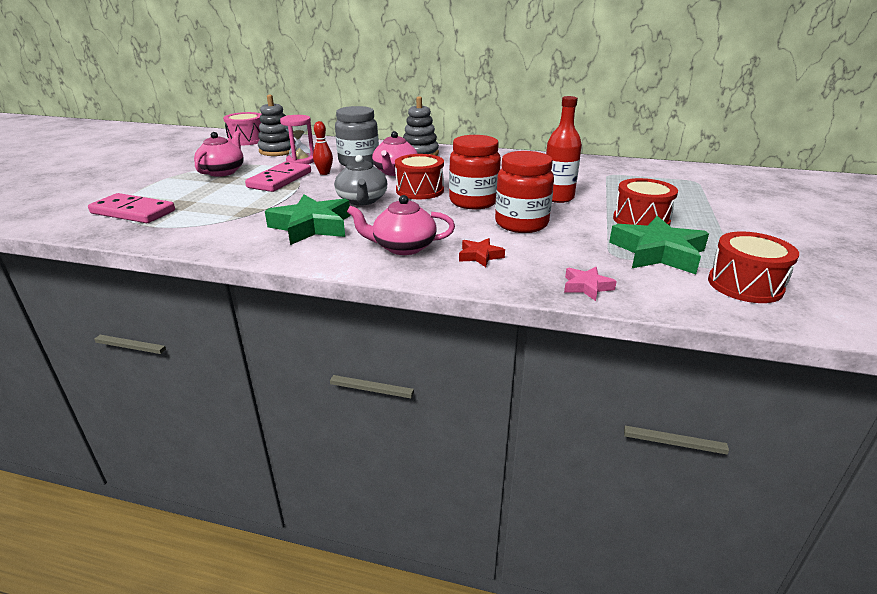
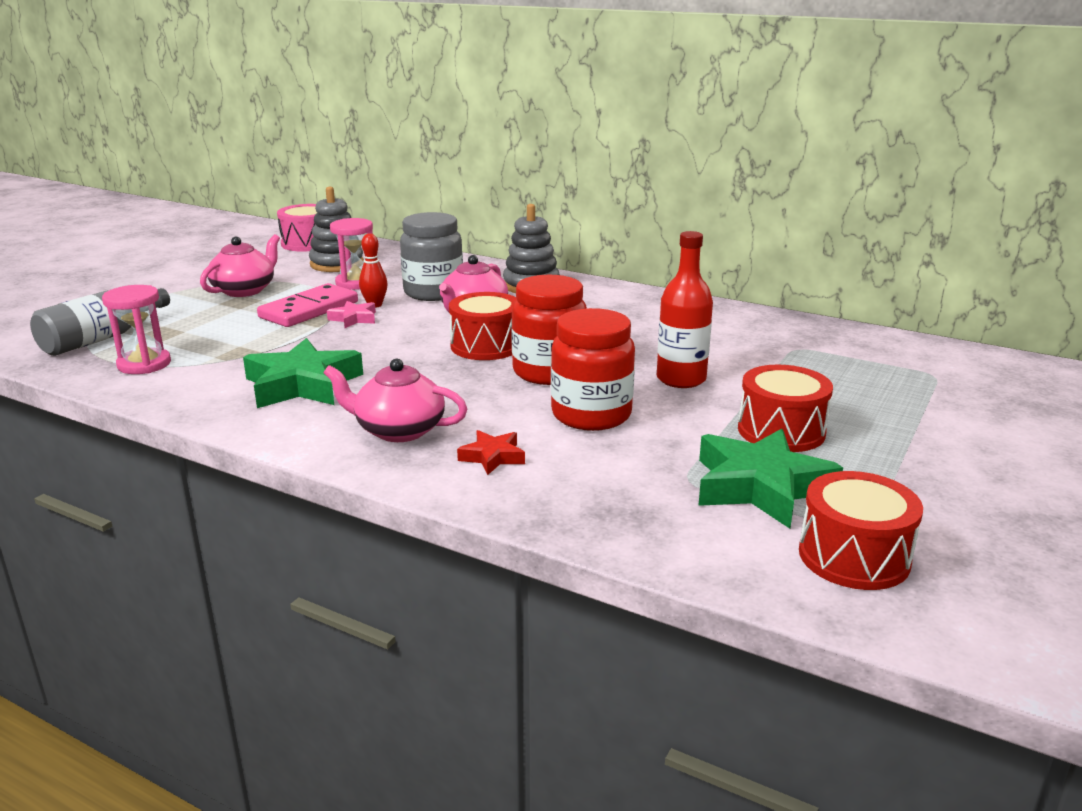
camera: 15 degrees right, 5 degrees down
pink domino [88,193,175,223] -> grey bottle [30,288,170,356]
grey teapot [334,155,387,205] -> none
pink star [564,267,617,301] -> pink star moved to [327,301,376,328]
none -> pink hourglass [102,285,171,374]

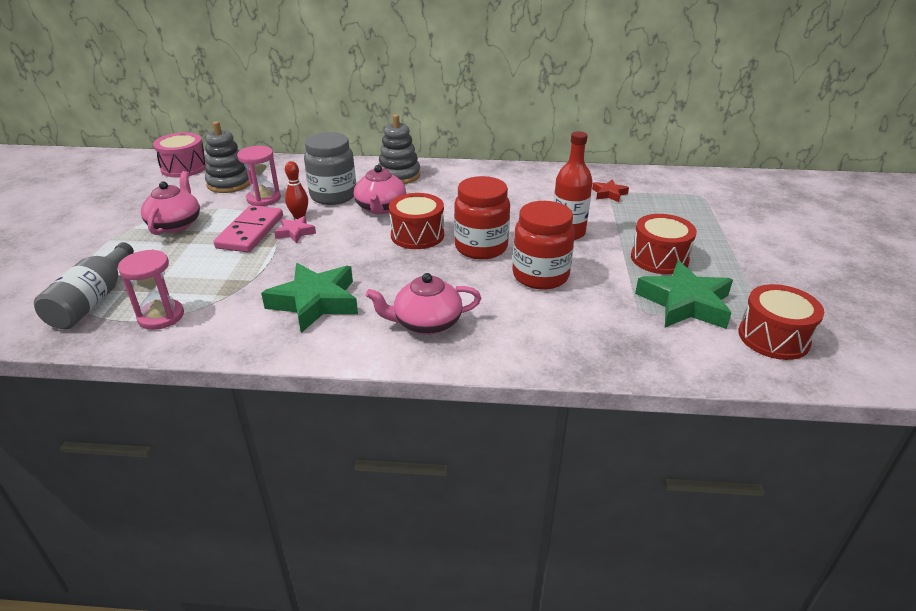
camera: 25 degrees left, 10 degrees up
red star [457,430,525,475] -> red star moved to [592,180,629,202]

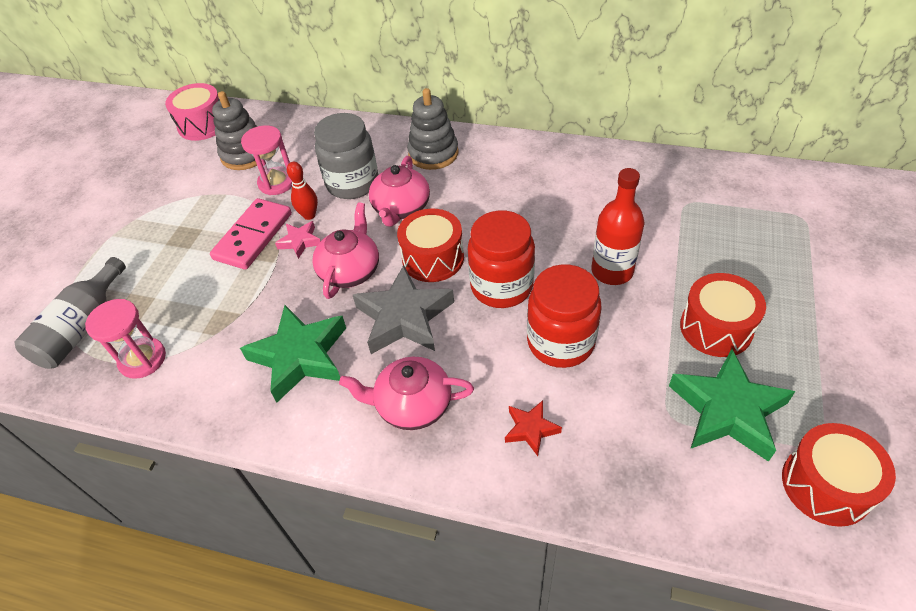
camera: 15 degrees right, 15 degrees up
pink teapot [141,171,200,235] -> pink teapot moved to [312,202,379,299]
red star [592,180,629,202] -> red star moved to [505,400,562,456]
none -> grey star [353,265,454,354]

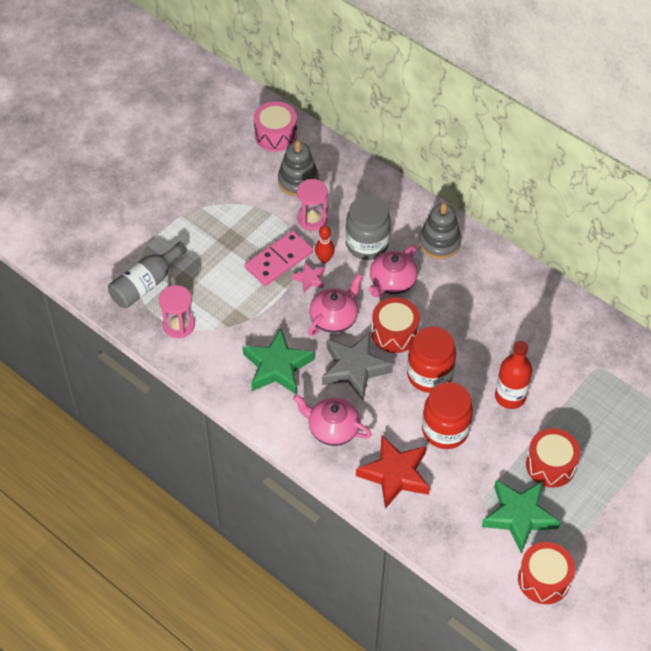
camera: 20 degrees right, 5 degrees up
red star [505,400,562,456] -> red star [356,435,430,509], size x2.02

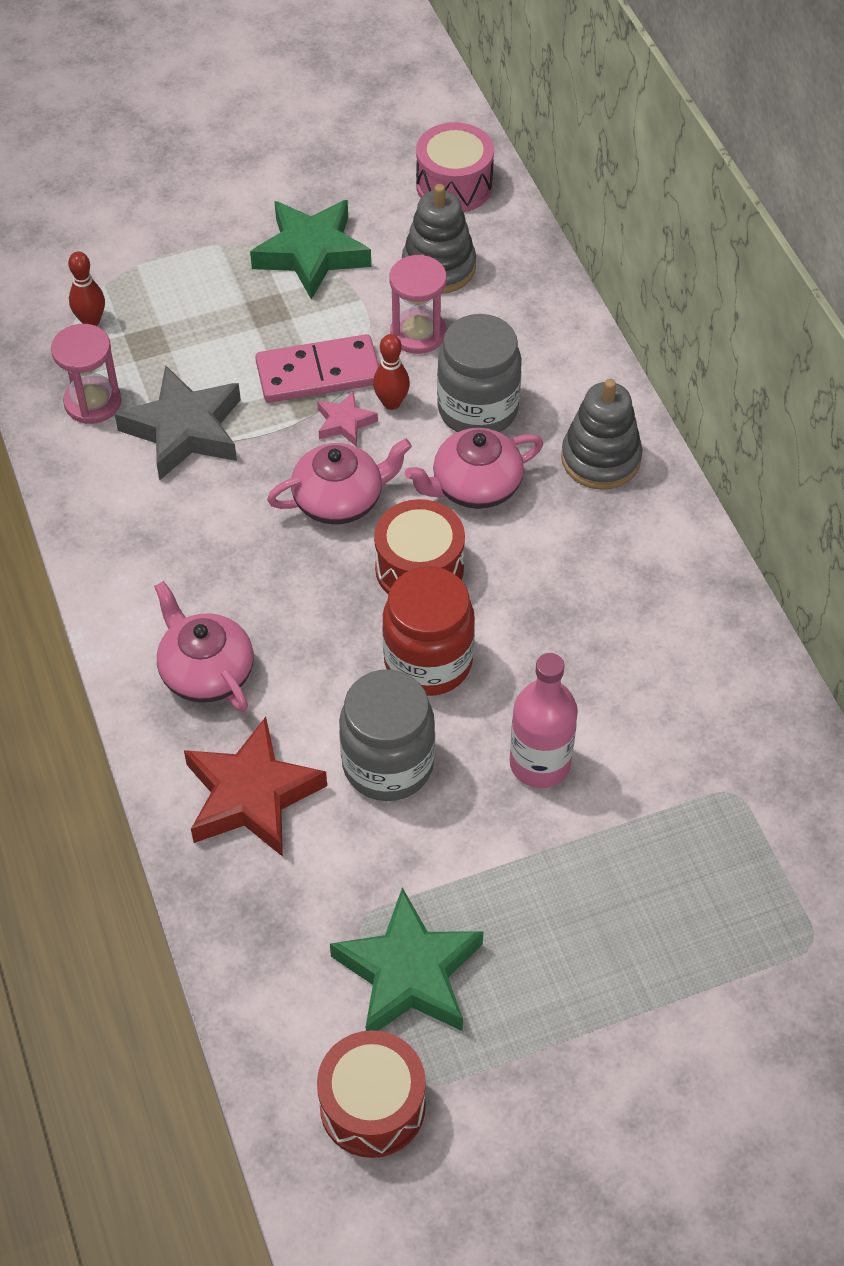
camera: 30 degrees right, 0 degrees up
grey bottle [108,242,187,308] -> red bowling pin [68,252,105,326]
green star [243,328,314,394] -> green star moved to [250,200,371,300]
grey star [322,333,393,400] -> grey star moved to [114,365,241,480]
red jar [422,382,473,449] -> grey jar [339,670,435,801]
red bottle [495,341,532,409] -> pink bottle [510,653,578,788]
red drum [526,428,580,488] -> none

